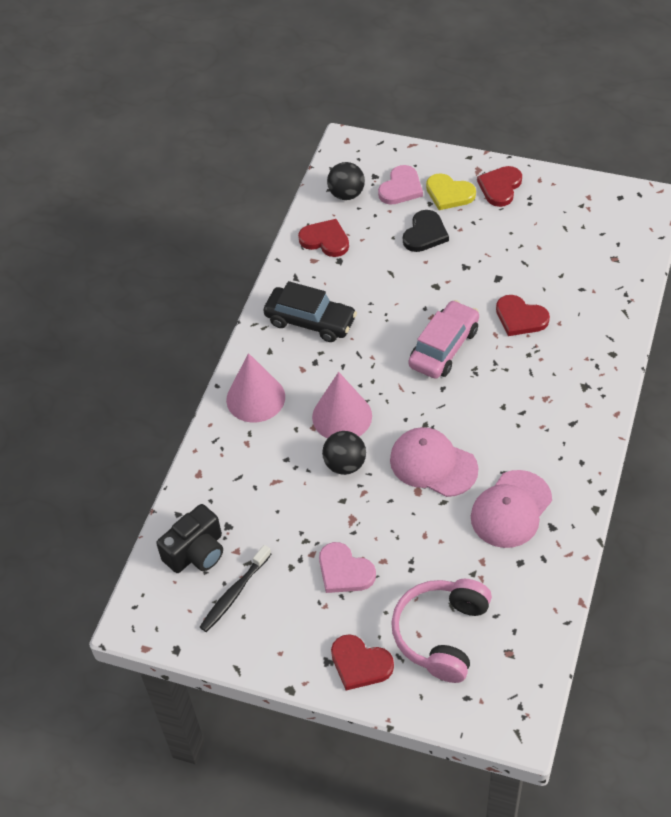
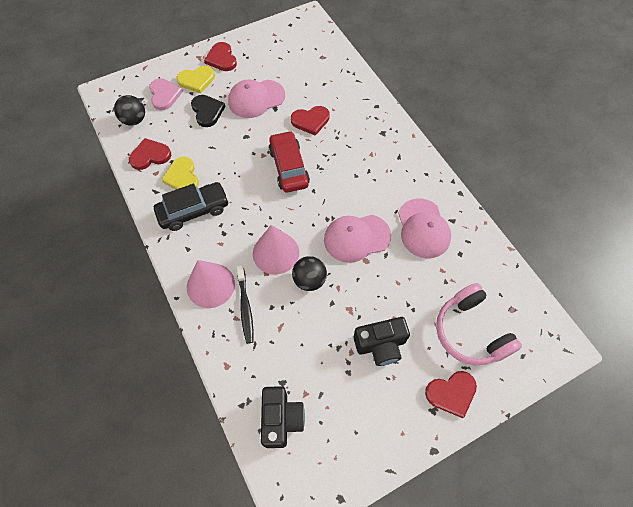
camera: 50 degrees left, 10 degrees up
black toothbrush [200,545,271,632] -> black toothbrush moved to [237,265,254,344]
pink heart [319,542,376,593] -> black camera [354,317,410,366]
pink car [408,300,479,379] -> red car [269,131,310,192]
none -> yellow heart [161,157,199,189]
none -> pink cap [228,80,285,118]

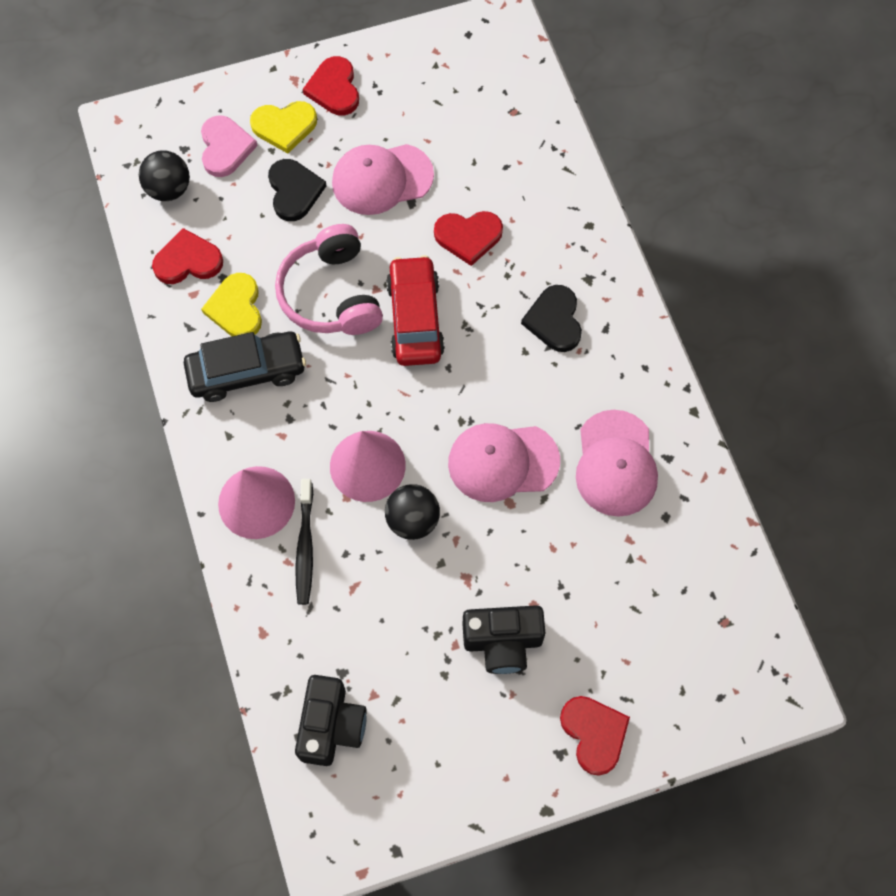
camera: 10 degrees right, 5 degrees up
red heart [425,371,477,418] -> red heart turned 105 degrees counterclockwise [560,696,630,776]
pink headphones [436,283,522,365] -> pink headphones moved to [275,224,383,335]
none -> black heart [521,285,582,352]

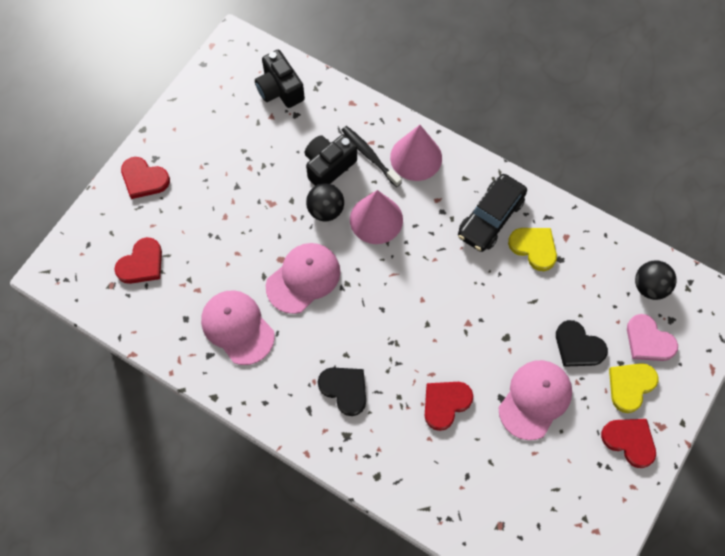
camera: 140 degrees right, 0 degrees up
red heart [152,228,223,284] -> red heart moved to [114,237,162,284]
pink headphones [275,224,383,335] -> none
red car [386,255,445,366] -> none
black camera [463,605,545,674] -> black camera moved to [305,134,357,186]

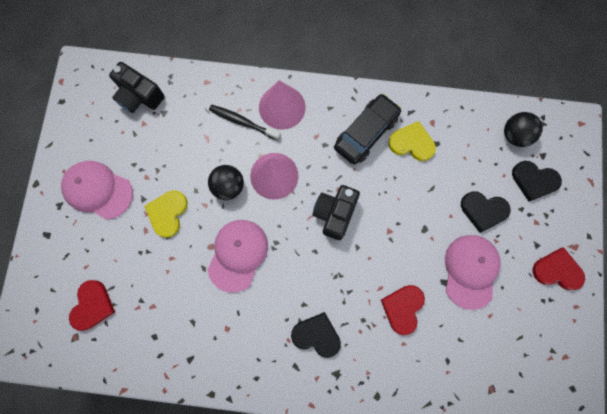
camera: 25 degrees left, 10 degrees up
red heart [121,157,170,199] -> none
pink cap [201,290,275,365] -> pink cap moved to [61,161,133,220]
black camera [305,134,357,186] -> black camera moved to [312,185,360,240]
black car [458,174,527,252] -> black car turned 150 degrees counterclockwise [334,94,402,165]
yellow heart [609,363,658,413] -> yellow heart moved to [145,190,188,238]
pink heart [627,314,678,361] -> black heart [512,161,562,202]

